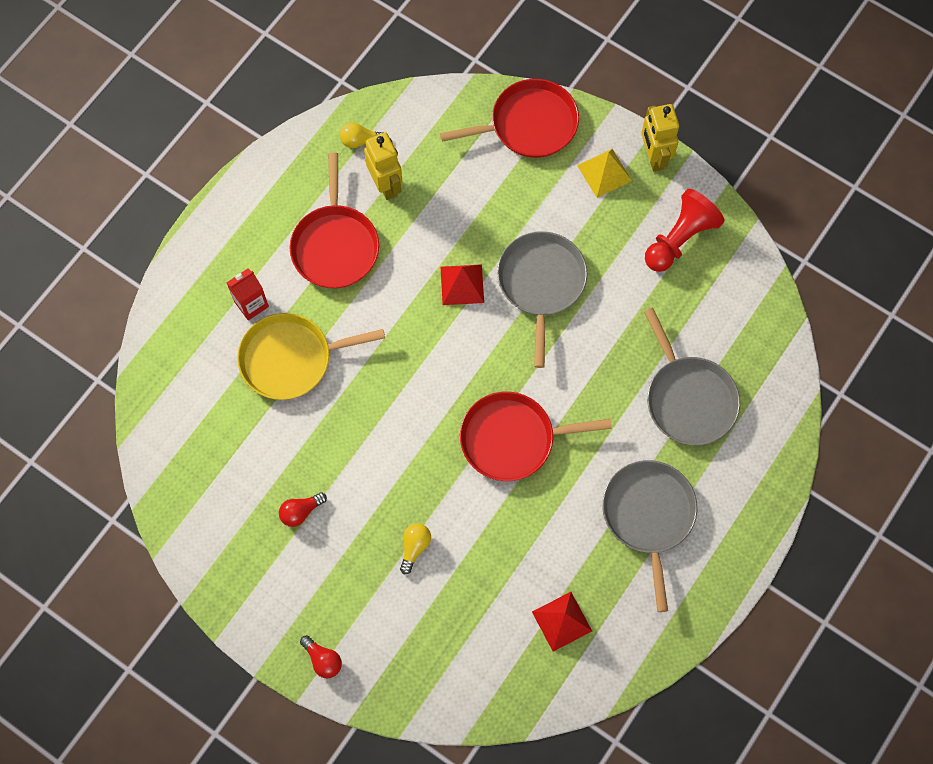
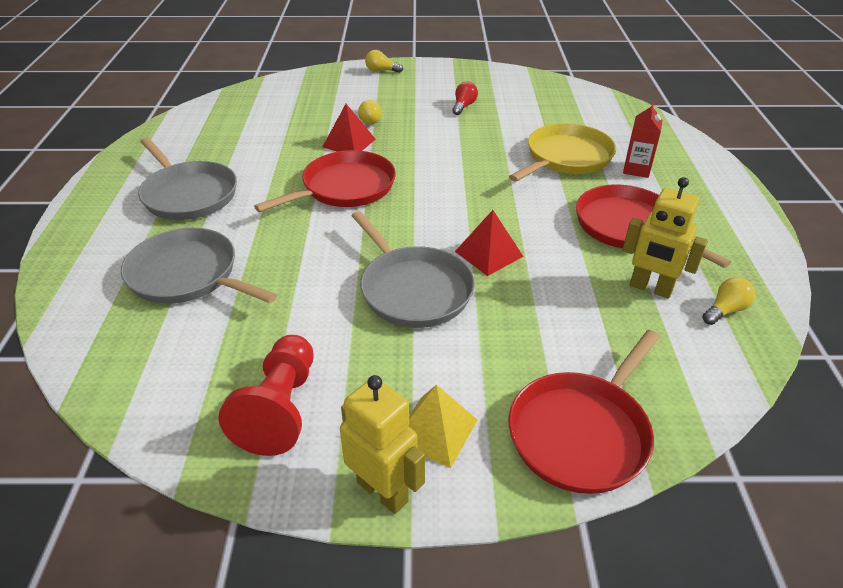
camera: 145 degrees right, 30 degrees down
red light bulb [300,635,342,679] -> yellow light bulb [365,50,403,73]
red pyramid [532,592,592,652] -> red pyramid moved to [323,104,376,152]

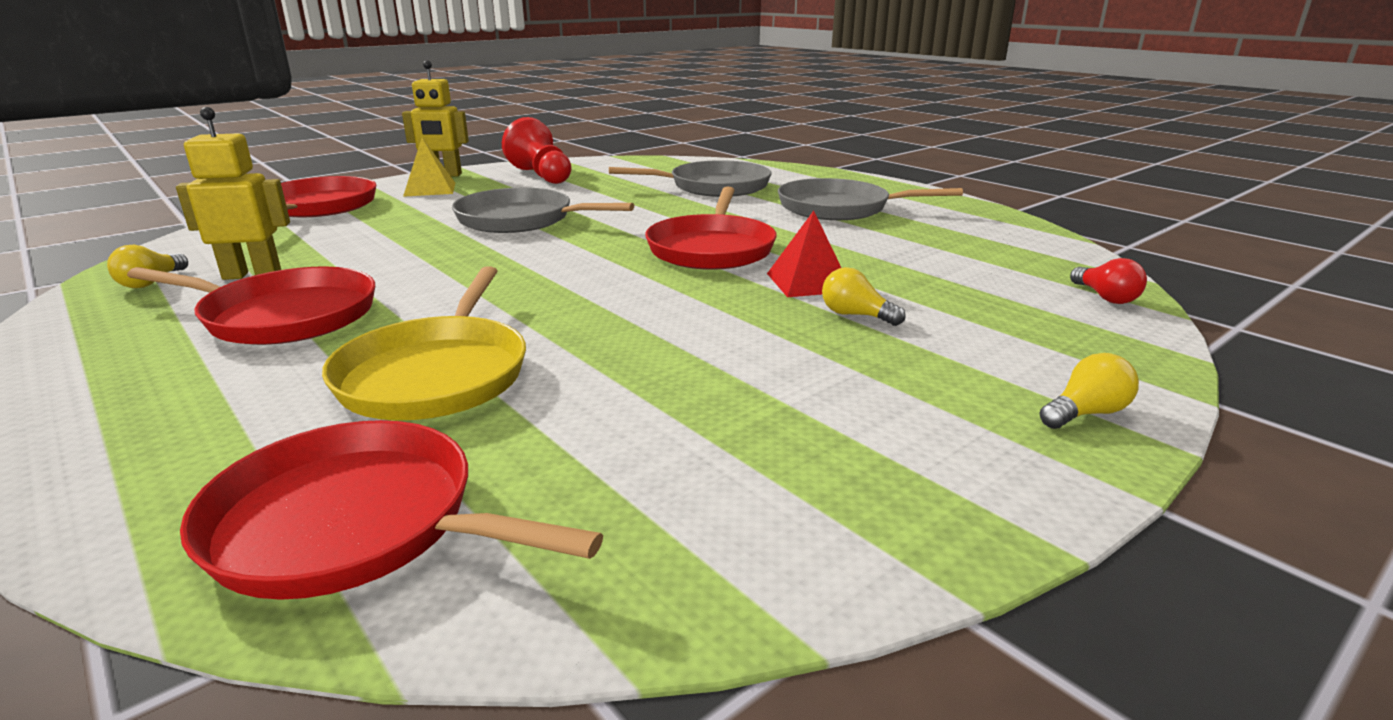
camera: 140 degrees right, 15 degrees down
red light bulb [452,82,478,115] -> red light bulb moved to [1070,258,1147,304]
red pyramid [455,210,524,276] -> none
red carton [623,102,662,178] -> none
none -> red pan [180,420,603,600]

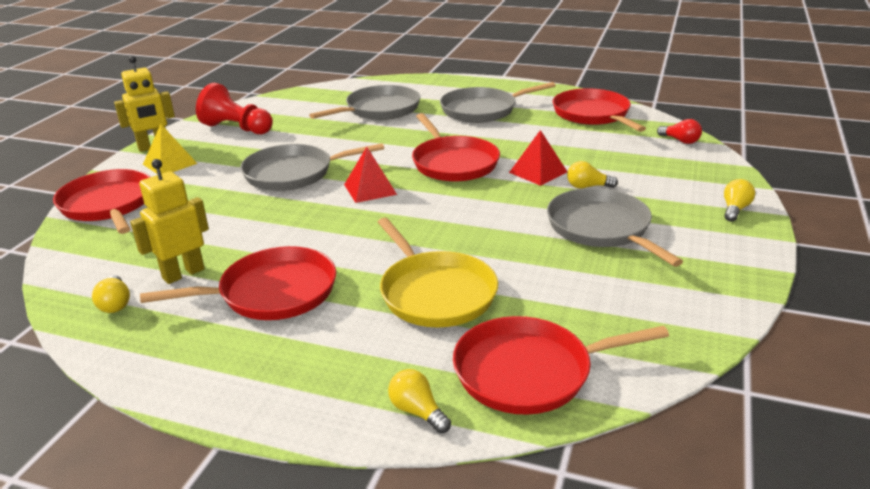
camera: 30 degrees left, 5 degrees up
none -> red pyramid [344,147,397,203]
none -> yellow light bulb [388,369,451,433]
none -> grey pan [547,188,683,267]
none -> red pan [553,88,646,132]

